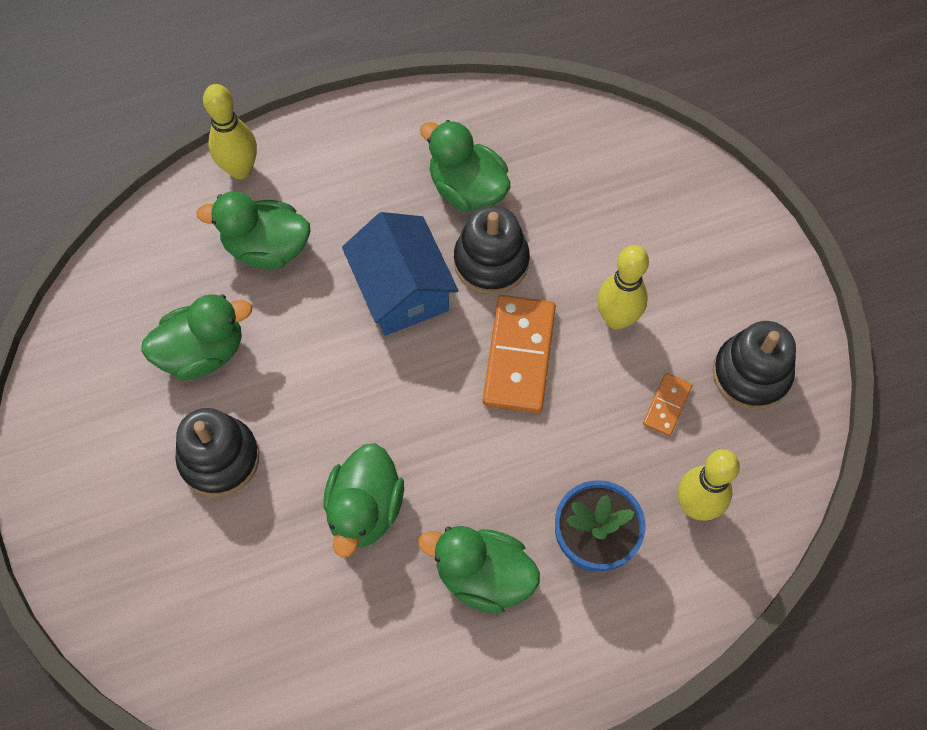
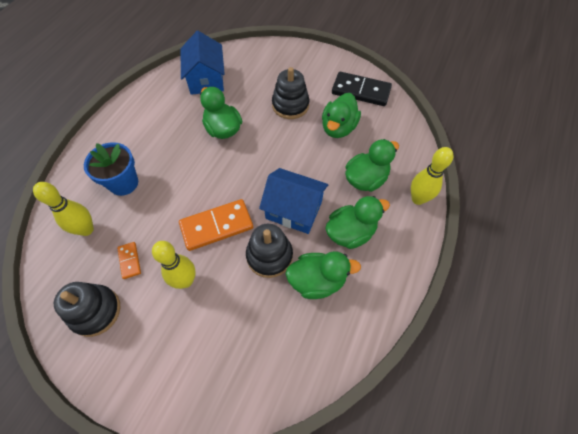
camera: 135 degrees right, 5 degrees down
green duck [418,526,540,613] -> green duck moved to [325,196,390,249]
orange domino [483,295,556,413] -> orange domino turned 75 degrees counterclockwise [179,199,253,251]
none -> blue house [180,31,225,95]
none -> black domino [332,72,392,106]

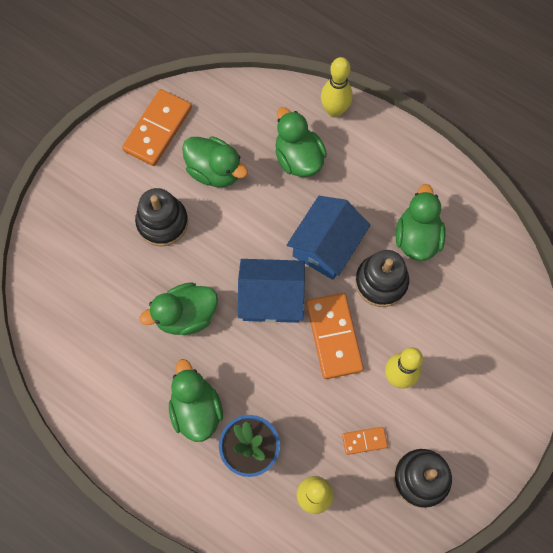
camera: 80 degrees left, 10 degrees up
blue house [180,31,225,95] -> blue house moved to [238,259,305,323]
green duck [325,196,390,249] -> green duck moved to [169,359,223,442]
black domino [332,72,392,106] -> orange domino [122,89,192,166]

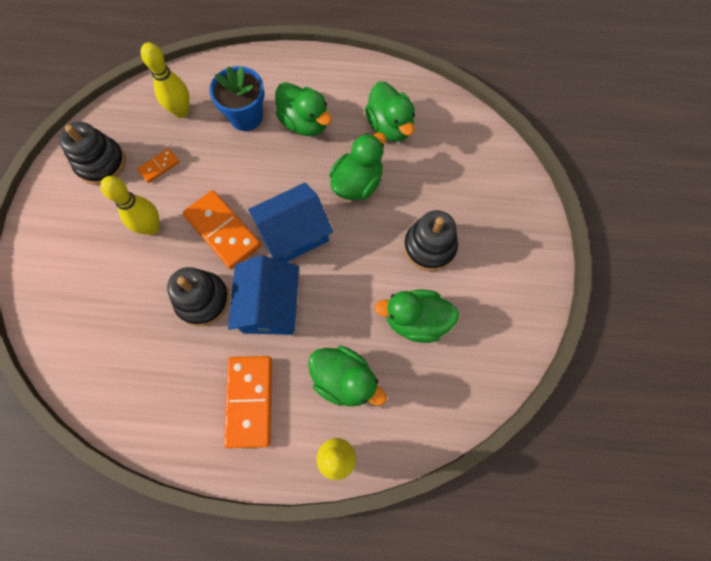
camera: 150 degrees right, 0 degrees up
orange domino [122,89,192,166] -> orange domino moved to [224,356,272,448]
green duck [396,184,446,261] -> green duck moved to [365,82,415,142]

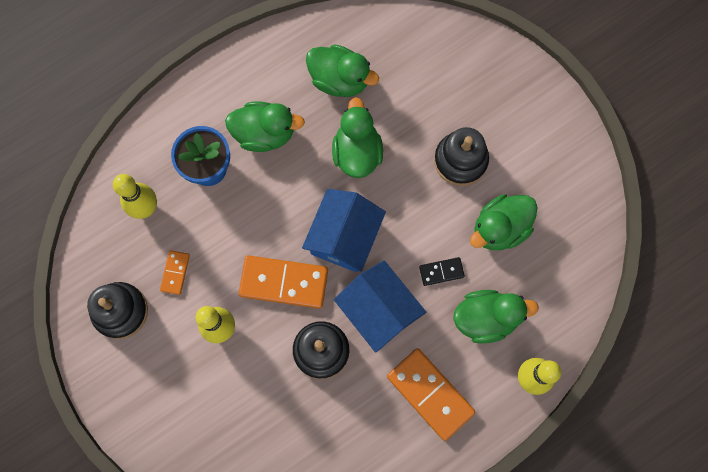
camera: 40 degrees left, 5 degrees up
none -> black domino [419,257,465,286]

